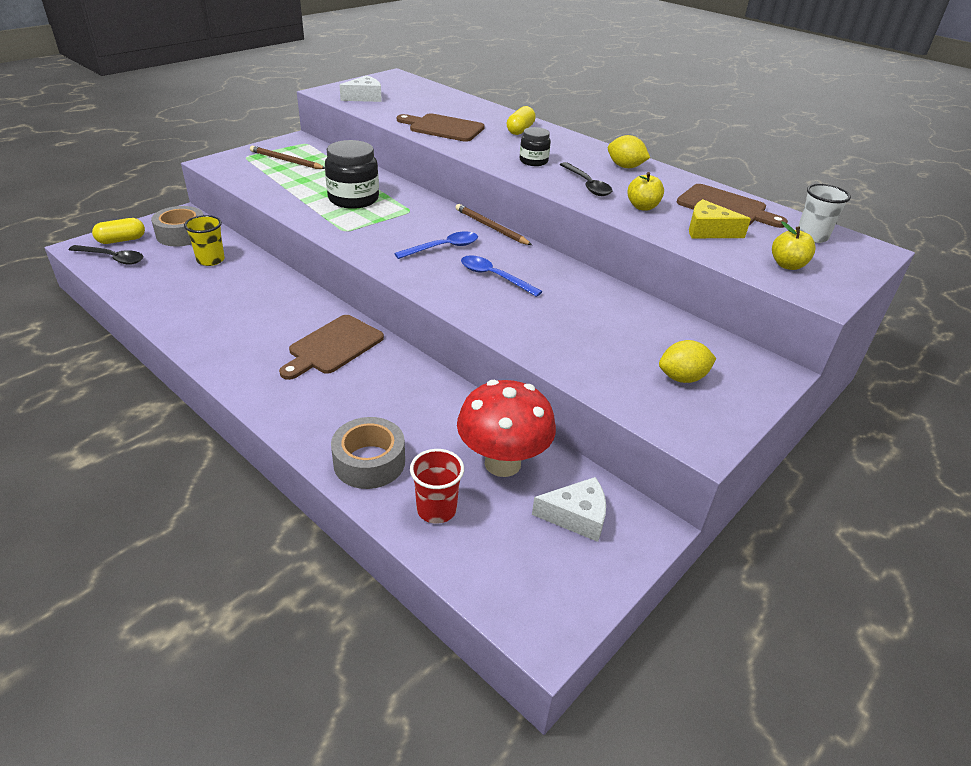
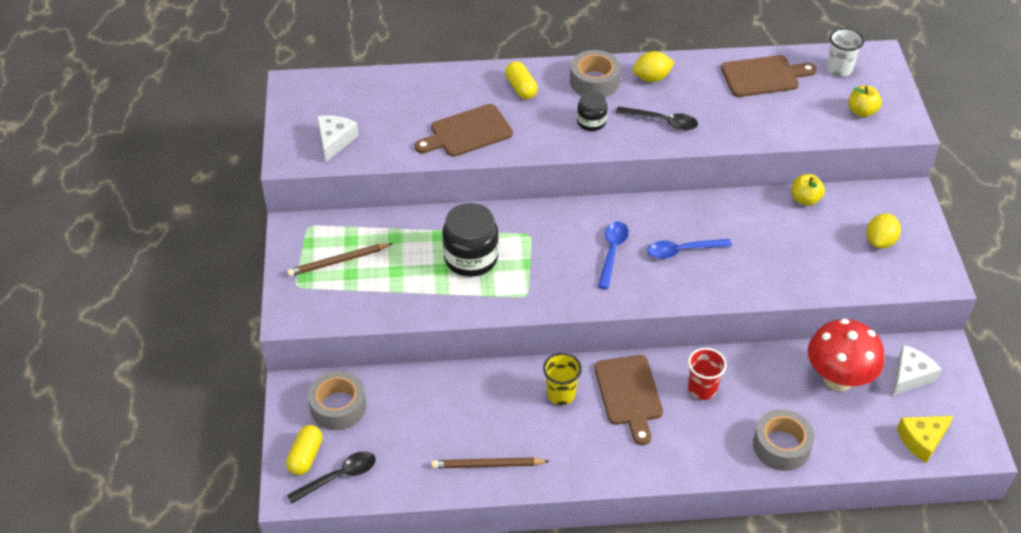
camera: 45 degrees left, 10 degrees up
yellow cup [184,215,225,266] -> yellow cup moved to [543,353,582,405]
red cup [410,449,464,524] -> red cup moved to [688,348,727,400]
brown pencil [455,204,532,245] -> brown pencil moved to [431,457,549,468]
yellow apple [627,172,664,211] -> yellow apple moved to [792,174,825,206]
yellow cheese [689,199,751,238] -> yellow cheese moved to [897,416,954,463]
none -> grey tape [570,50,621,97]

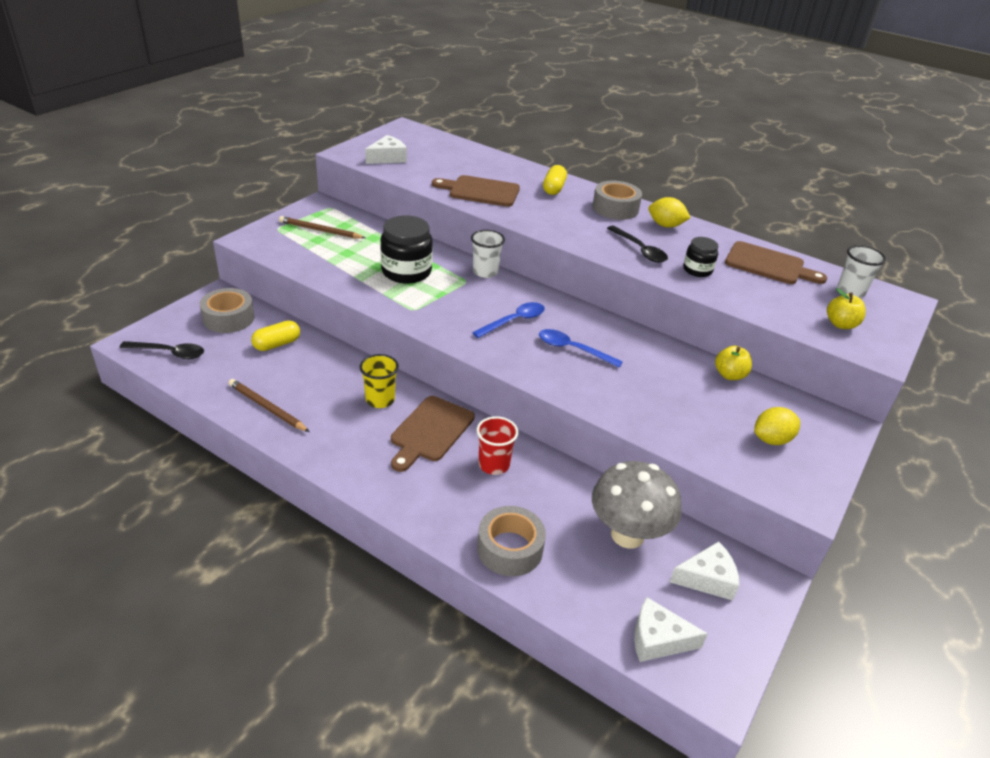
camera: 35 degrees right, 10 degrees down
yellow capsule [286,425,323,475] -> yellow capsule moved to [251,320,300,351]
black jar [577,91,607,131] -> black jar moved to [683,237,718,277]
red mushroom [808,319,884,391] -> grey mushroom [592,461,681,549]
yellow cheese [897,416,954,463] -> white cheese [634,597,708,662]
none -> white cup [471,230,505,278]

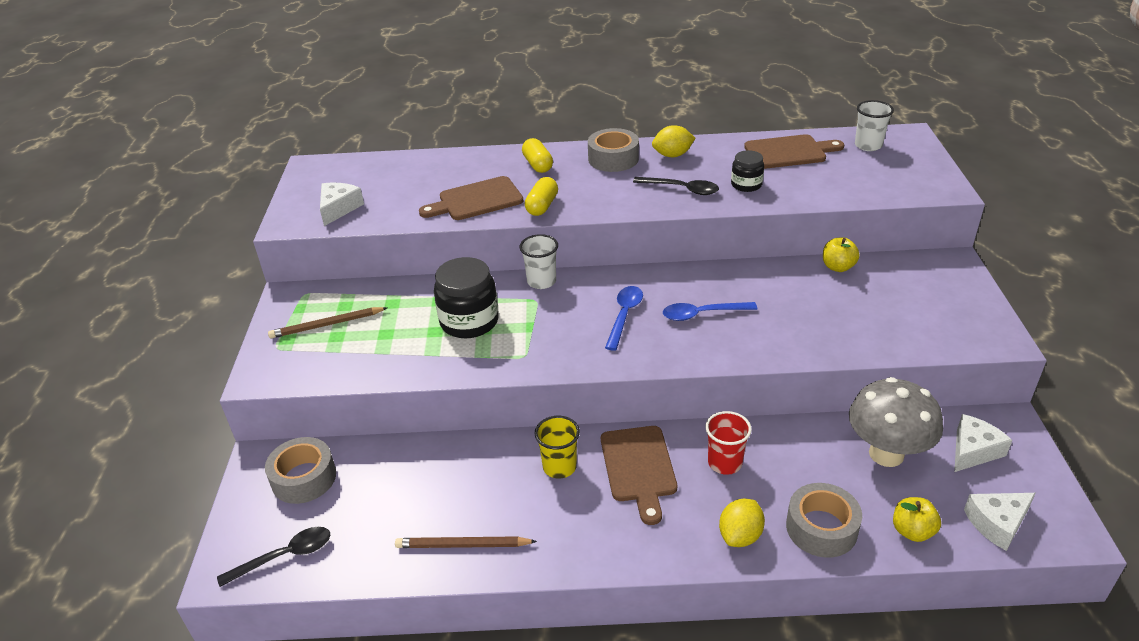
camera: 30 degrees left, 0 degrees up
yellow capsule [251,320,300,351] -> yellow capsule moved to [525,177,558,216]
yellow lemon [754,407,800,445] -> yellow lemon moved to [719,499,765,547]
yellow apple [827,288,866,329] -> yellow apple moved to [893,497,941,542]

